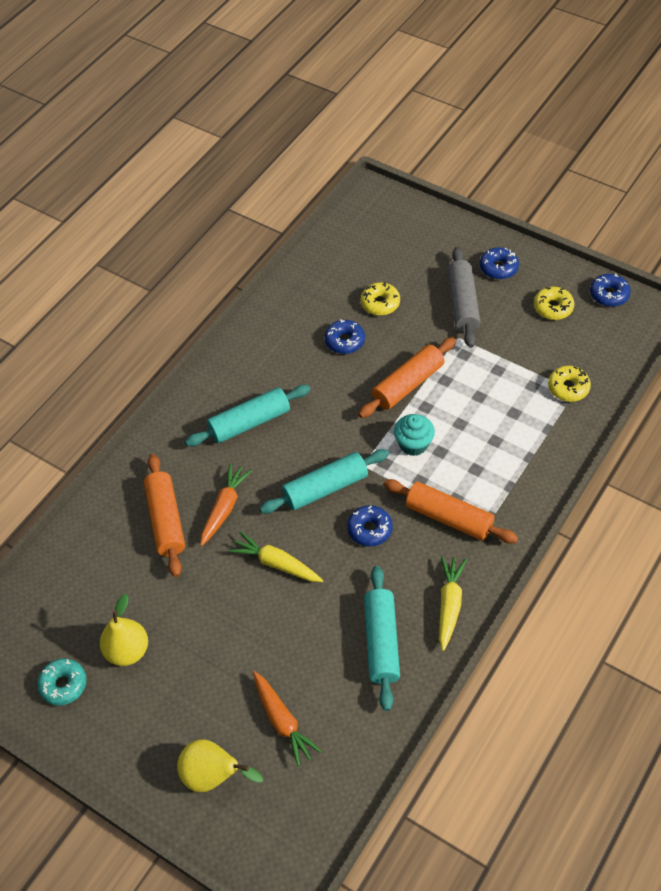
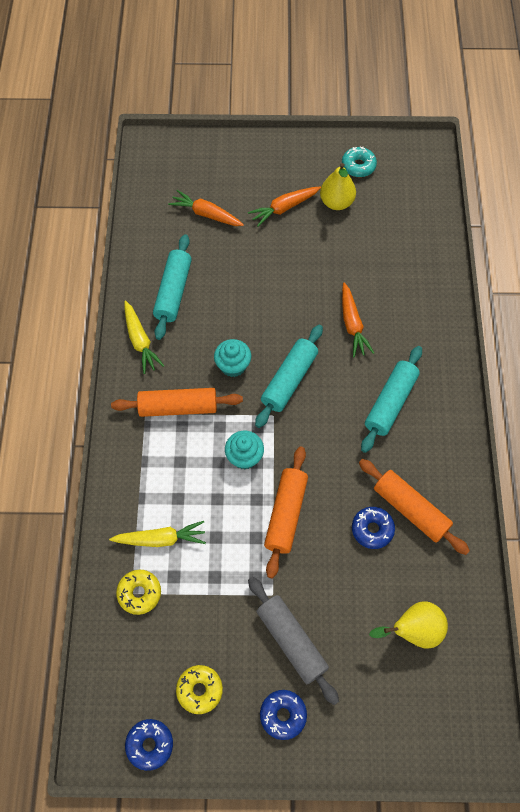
camera: 145 degrees right, 10 degrees up
orange rolling pin [144,454,185,577] -> orange rolling pin moved to [359,459,470,555]
yellow pear [177,739,263,792] -> yellow pear moved to [369,601,448,649]
yellow carrot [228,531,323,582] -> yellow carrot moved to [109,521,206,547]
blue donut [347,505,392,546] -> turquoise cupcake [214,339,251,377]
yellow donut [361,282,400,315] -> none
turquoise rolling pin [364,566,400,711] -> turquoise rolling pin turned 45 degrees clockwise [153,234,192,340]
none -> orange carrot [248,187,321,227]

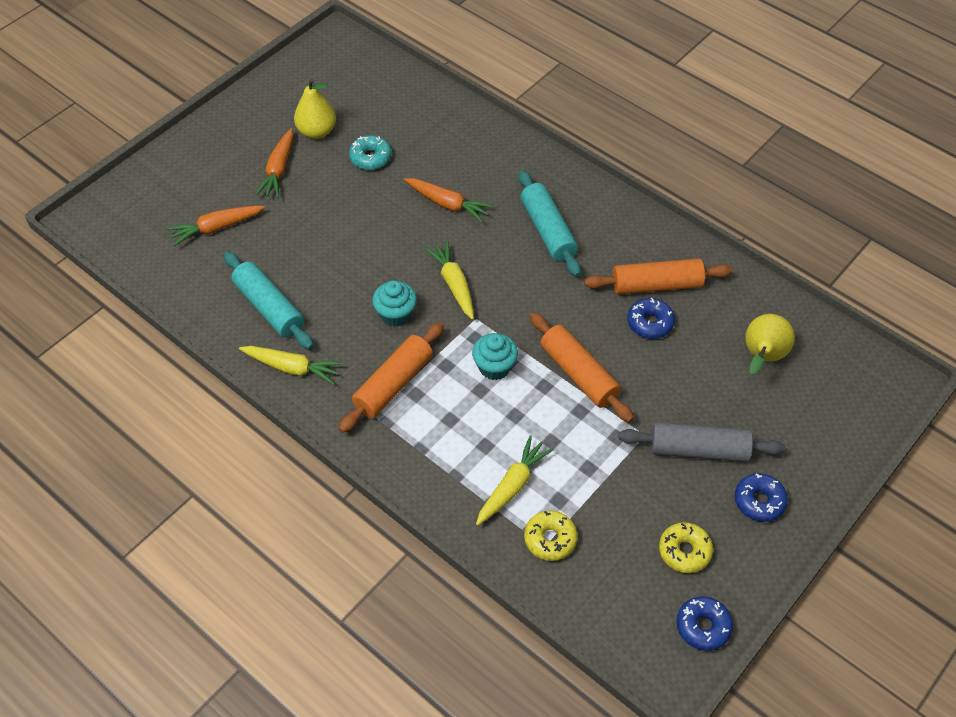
camera: 50 degrees left, 10 degrees down
turquoise rolling pin [255,325,323,428] -> yellow carrot [424,240,474,320]
turquoise donut [342,146,377,177] -> turquoise donut moved to [349,135,392,170]

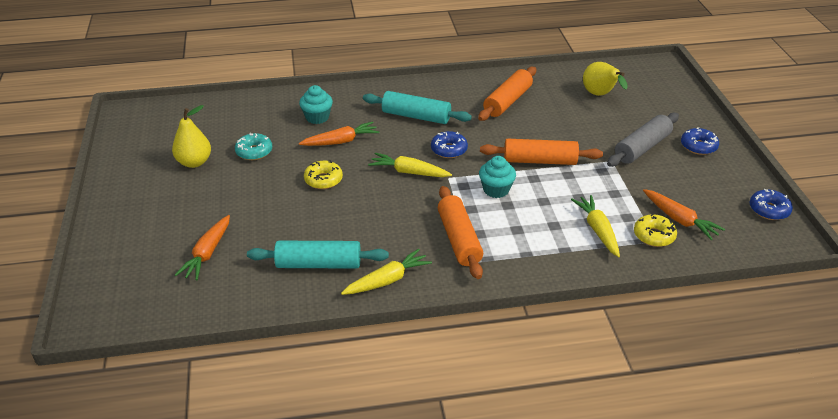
camera: 50 degrees left, 15 degrees down
orange carrot [255,128,293,198] -> orange carrot moved to [643,189,725,240]
turquoise cupcake [372,280,417,327] -> turquoise cupcake moved to [299,85,333,124]
blue donut [627,298,675,339] -> blue donut moved to [431,131,468,158]
yellow donut [659,522,713,573] -> yellow donut moved to [304,160,343,189]

